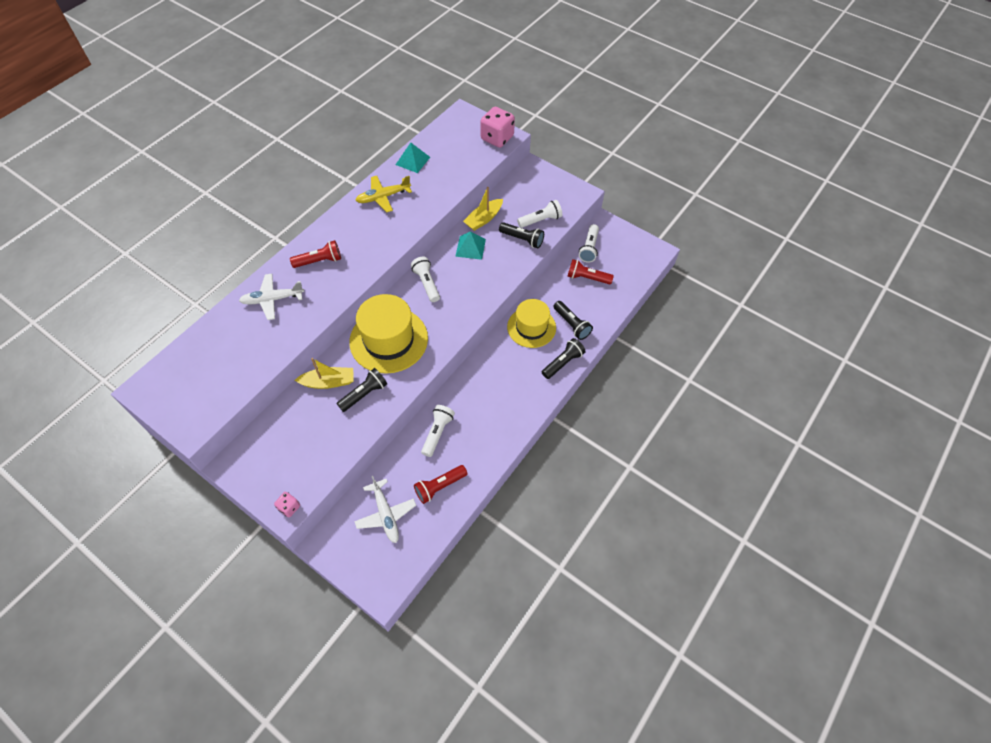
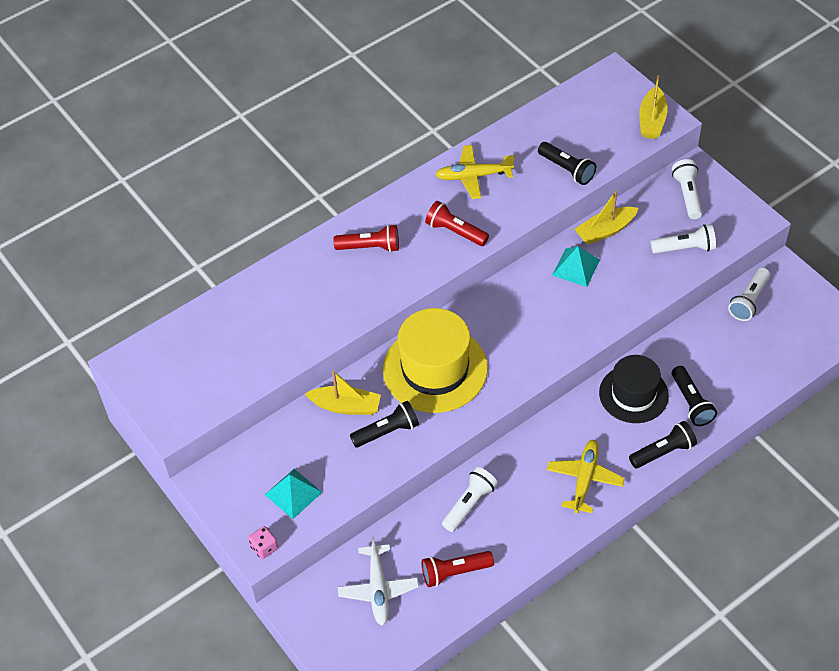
camera: 20 degrees right, 5 degrees down
white plane [239,274,304,320] -> none
turquoise pyramid [395,143,430,173] -> turquoise pyramid moved to [265,469,323,519]
white flashlight [411,257,440,302] -> white flashlight moved to [672,159,702,219]
pink dice [480,107,515,148] -> yellow boat [639,75,668,139]
black flashlight [499,222,544,248] -> black flashlight moved to [538,142,596,185]
yellow hat [507,299,556,348] -> black hat [599,355,669,423]
red flashlight [567,259,614,285] -> red flashlight moved to [425,201,489,246]
none -> yellow plane [547,440,625,514]

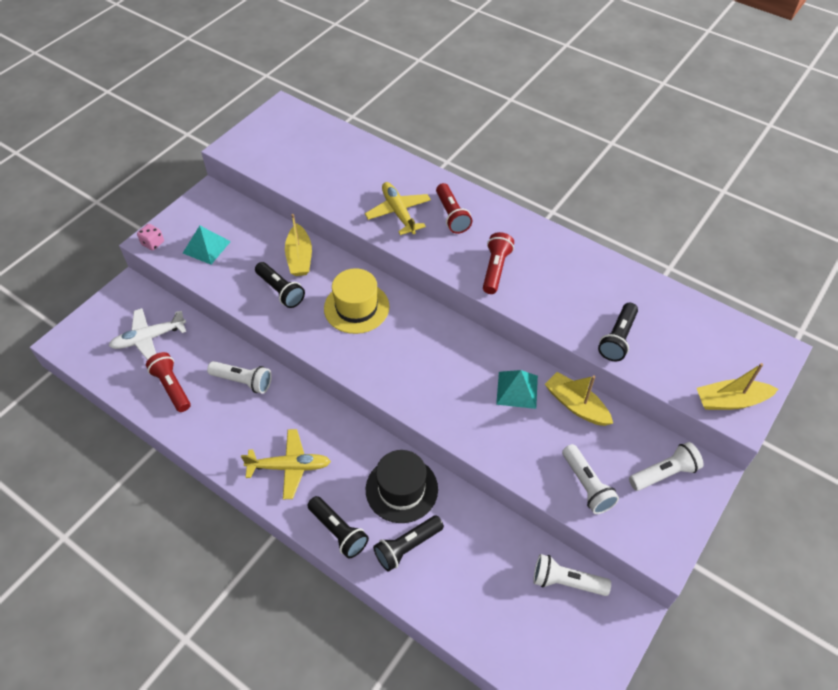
camera: 70 degrees right, 0 degrees up
yellow hat [383,308,488,413] -> yellow hat [324,268,389,334], size x0.67
yellow plane [435,145,514,199] -> yellow plane moved to [365,182,431,235]

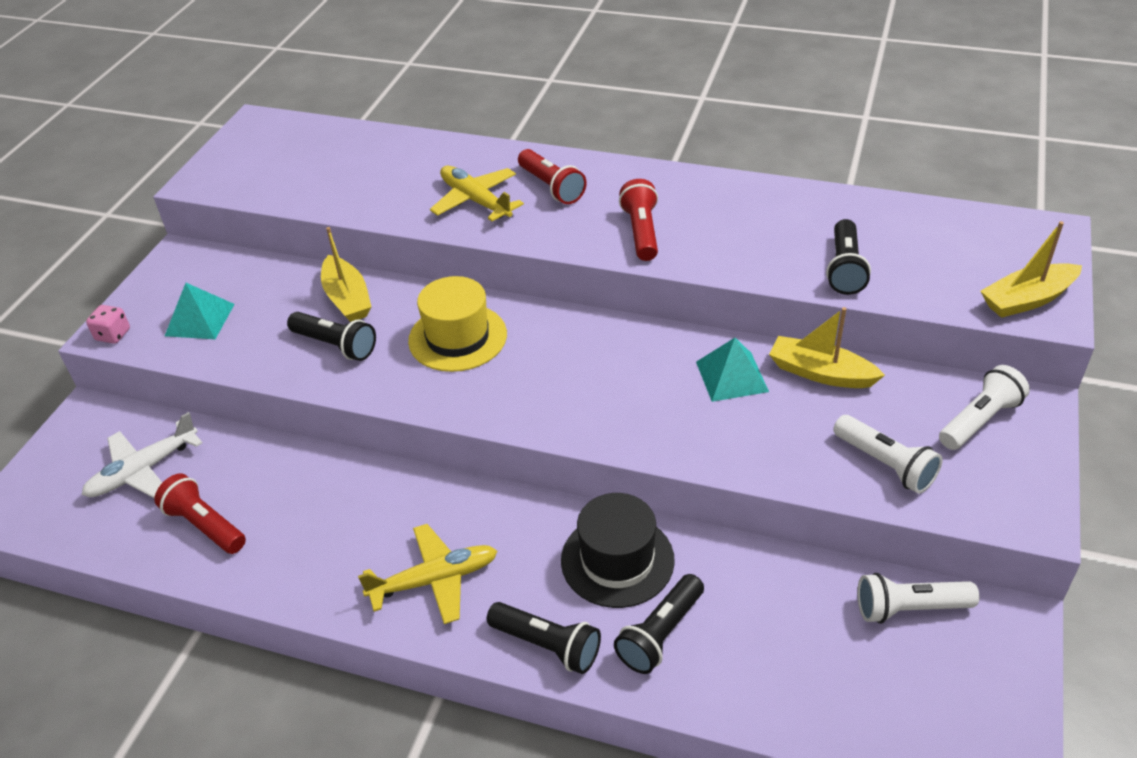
camera: 15 degrees left, 10 degrees down
white flashlight [207,361,272,394] -> none

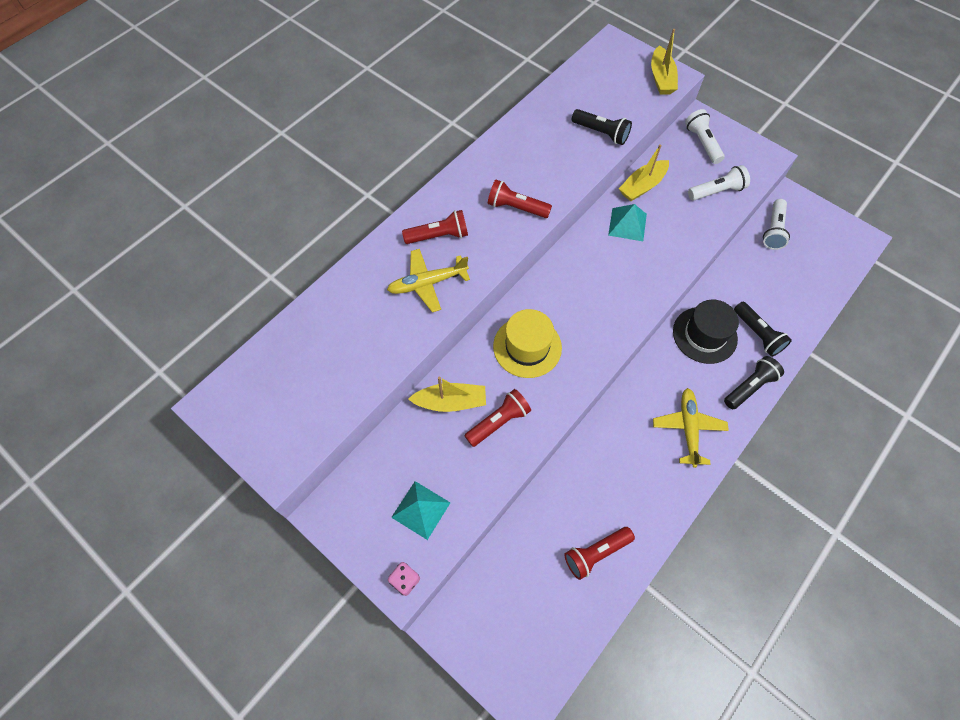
camera: 70 degrees left, 20 degrees up
white plane [82,412,202,498] -> none
black flashlight [287,312,376,361] -> red flashlight [464,389,531,447]

